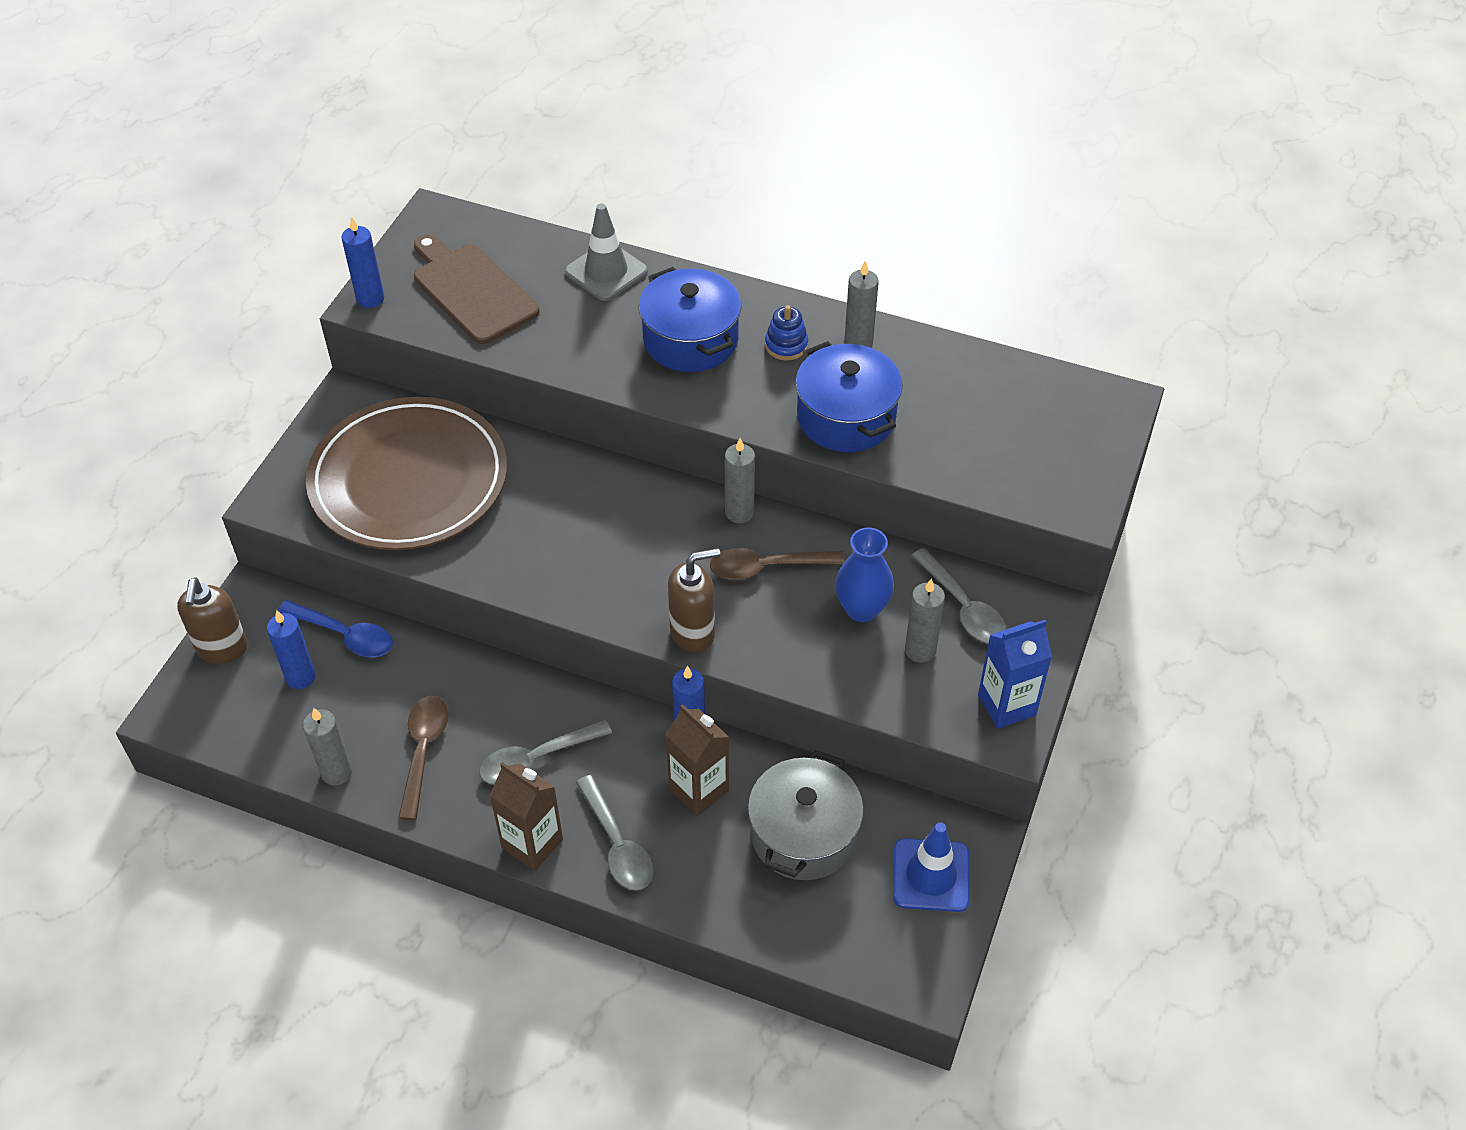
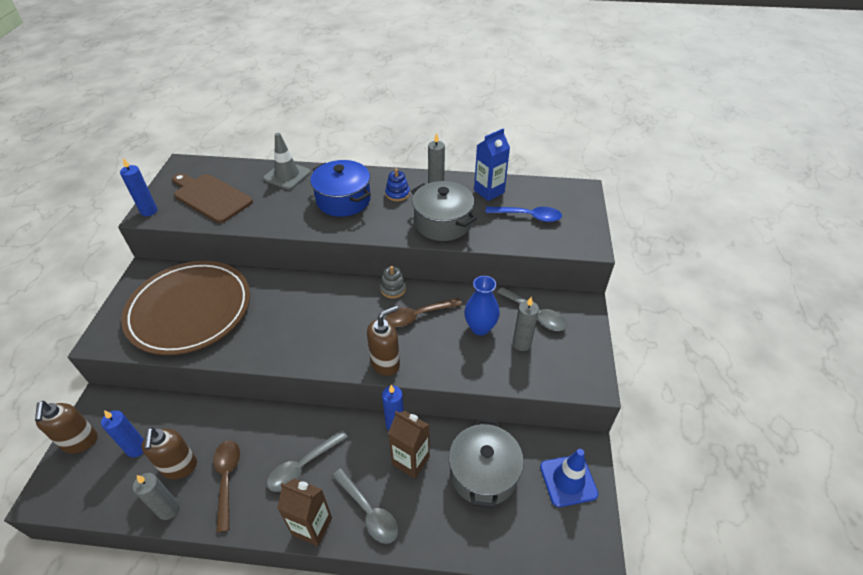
camera: 15 degrees left, 5 degrees down
blue spoon [277,600,393,657] -> blue spoon moved to [485,206,562,222]
grey candle [725,438,755,523] -> grey stacking toy [380,266,406,298]
blue pot [795,341,903,452] -> grey pot [411,181,477,241]
blue carton [978,620,1052,729] -> blue carton moved to [474,128,510,201]
none -> brown soap dispenser [142,427,197,479]

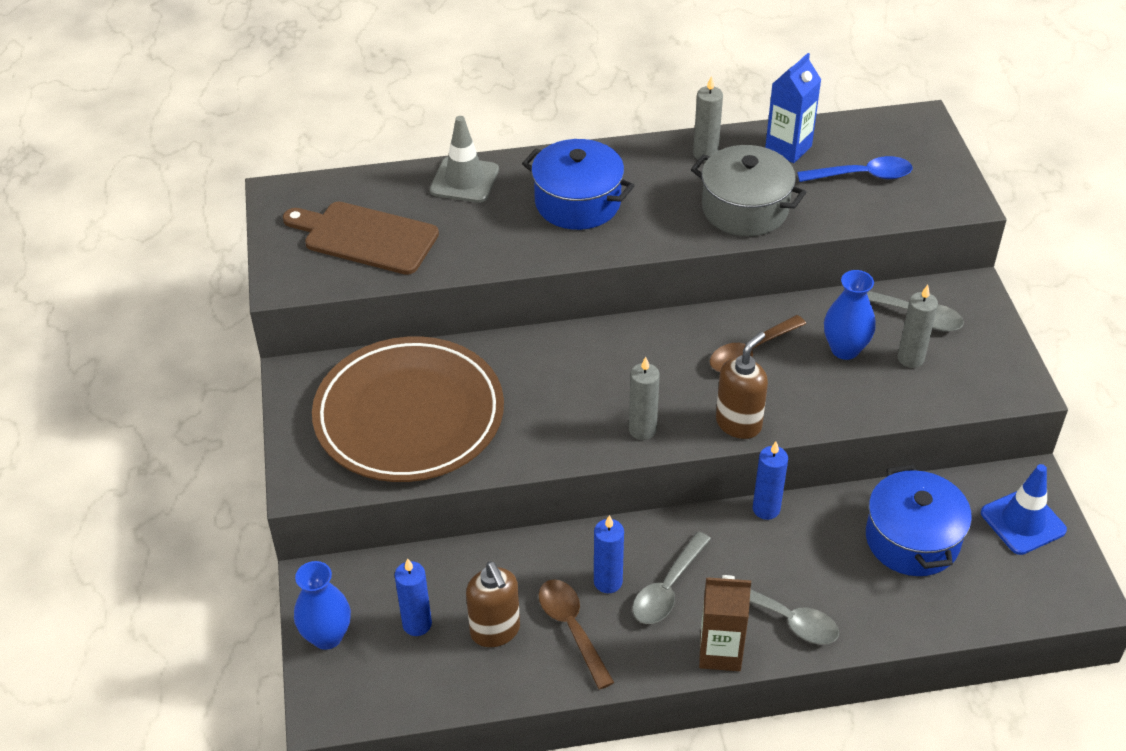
camera: 15 degrees left, 0 degrees up
brown soap dispenser [35,401,98,454] -> blue vase [294,561,351,650]
blue candle [120,158,157,216] -> blue candle moved to [594,515,624,593]
grey candle [133,473,179,520] -> grey candle moved to [629,357,660,440]
grey stacking toy [380,266,406,298] -> none
blue stacking toy [385,169,410,201] -> none
brown carton [388,411,430,479] -> none
grey pot [449,419,524,508] -> blue pot [866,465,972,576]

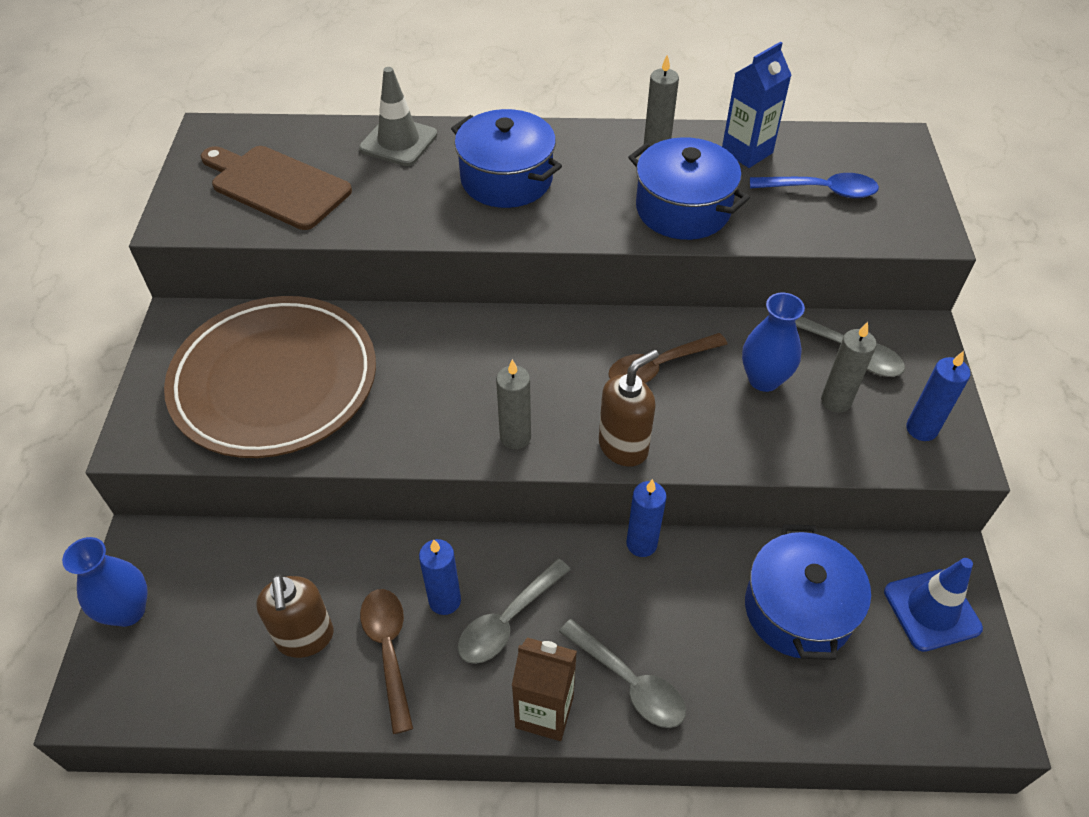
camera: 10 degrees right, 5 degrees up
blue candle [394,558,432,636] -> blue candle moved to [906,351,970,441]
grey pot [691,145,806,236] -> blue pot [628,137,750,240]

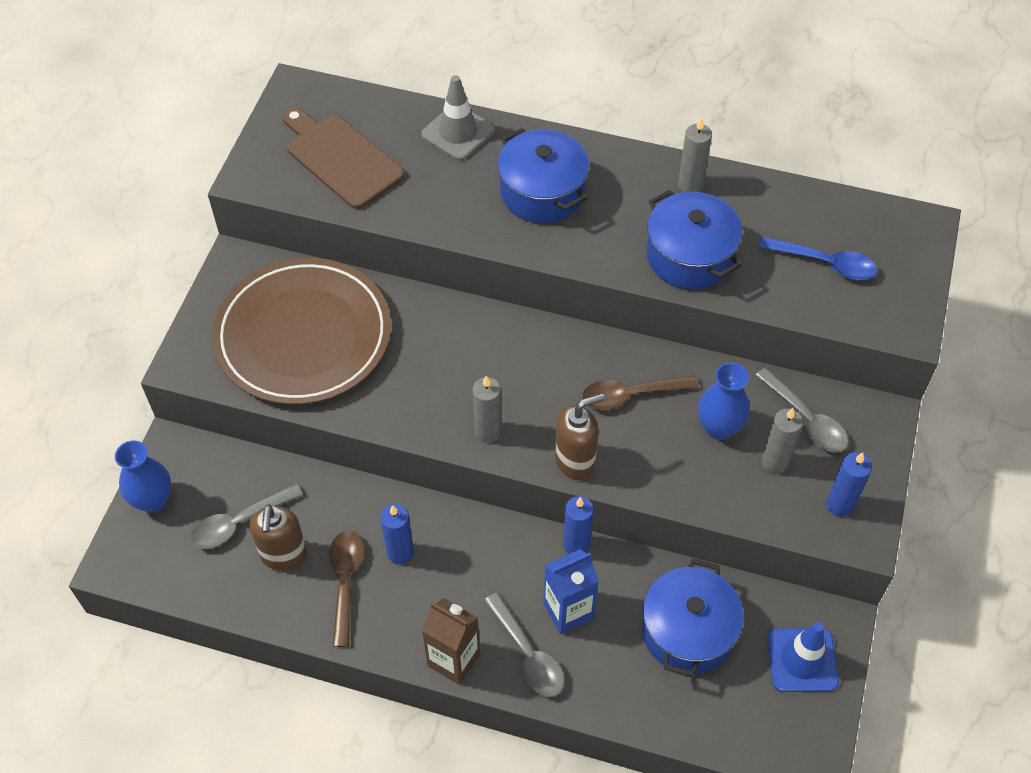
camera: 15 degrees right, 5 degrees up
grey spoon [458,558,571,664] -> grey spoon moved to [190,484,303,549]
blue carton [722,42,791,168] -> blue carton moved to [543,549,599,634]

